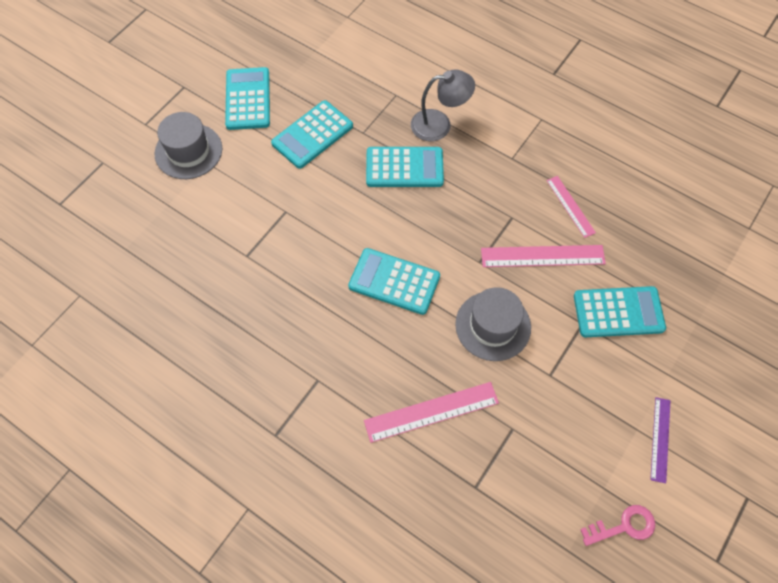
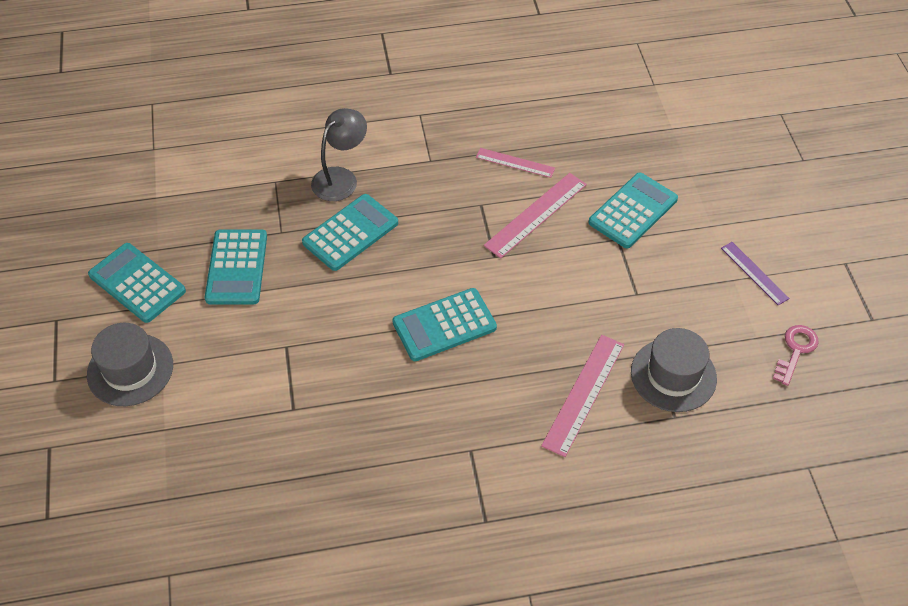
camera: 45 degrees left, 10 degrees down
grey hat [455,287,531,361] -> grey hat moved to [631,328,717,412]

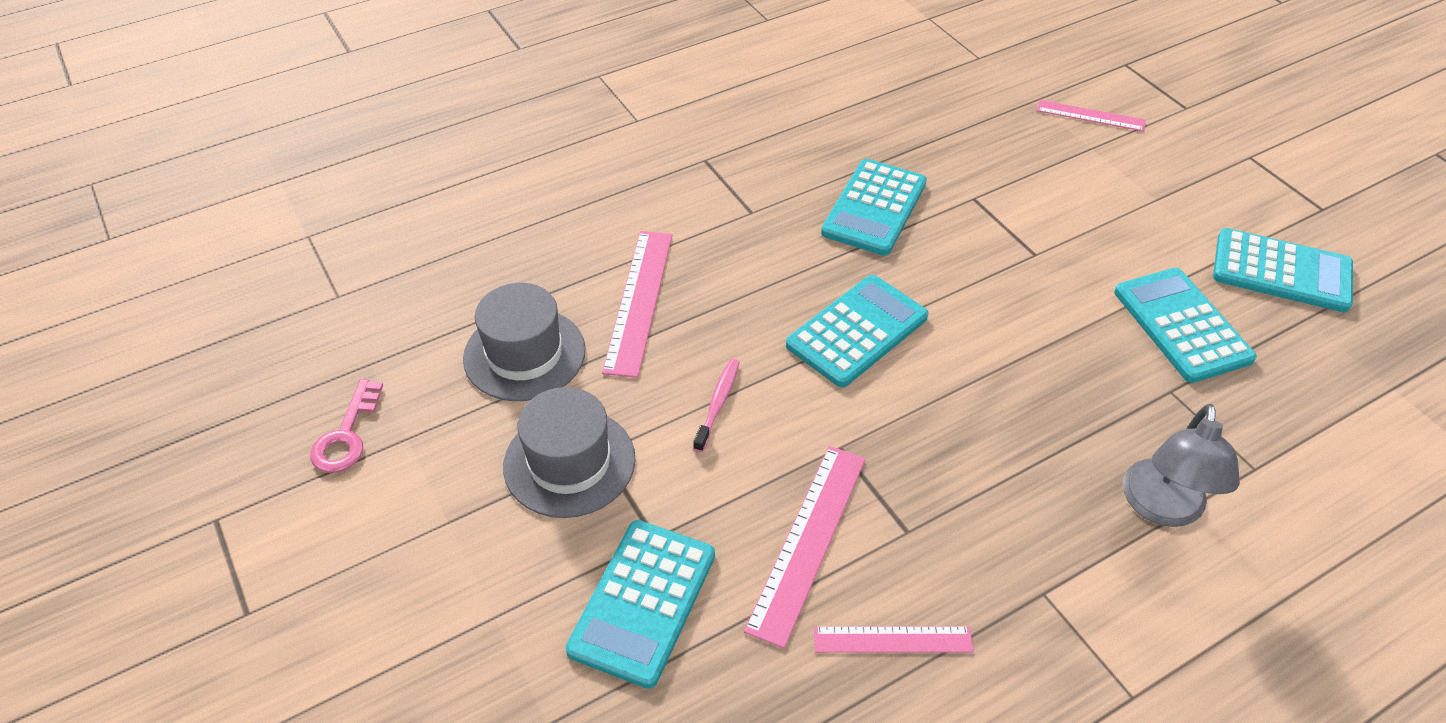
camera: 160 degrees right, 5 degrees down
grey hat [87,323,173,406] -> grey hat moved to [503,387,635,518]
turquoise calculator [302,194,398,271] -> turquoise calculator moved to [821,159,927,256]
purple ruler [721,242,790,305] -> none
none -> pink toothbrush [693,359,739,452]
none -> pink ruler [1037,100,1146,132]

